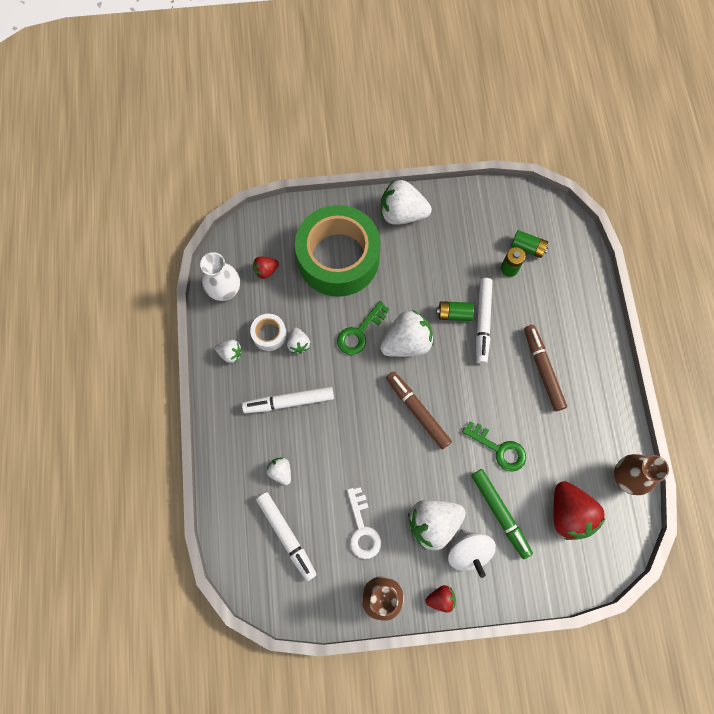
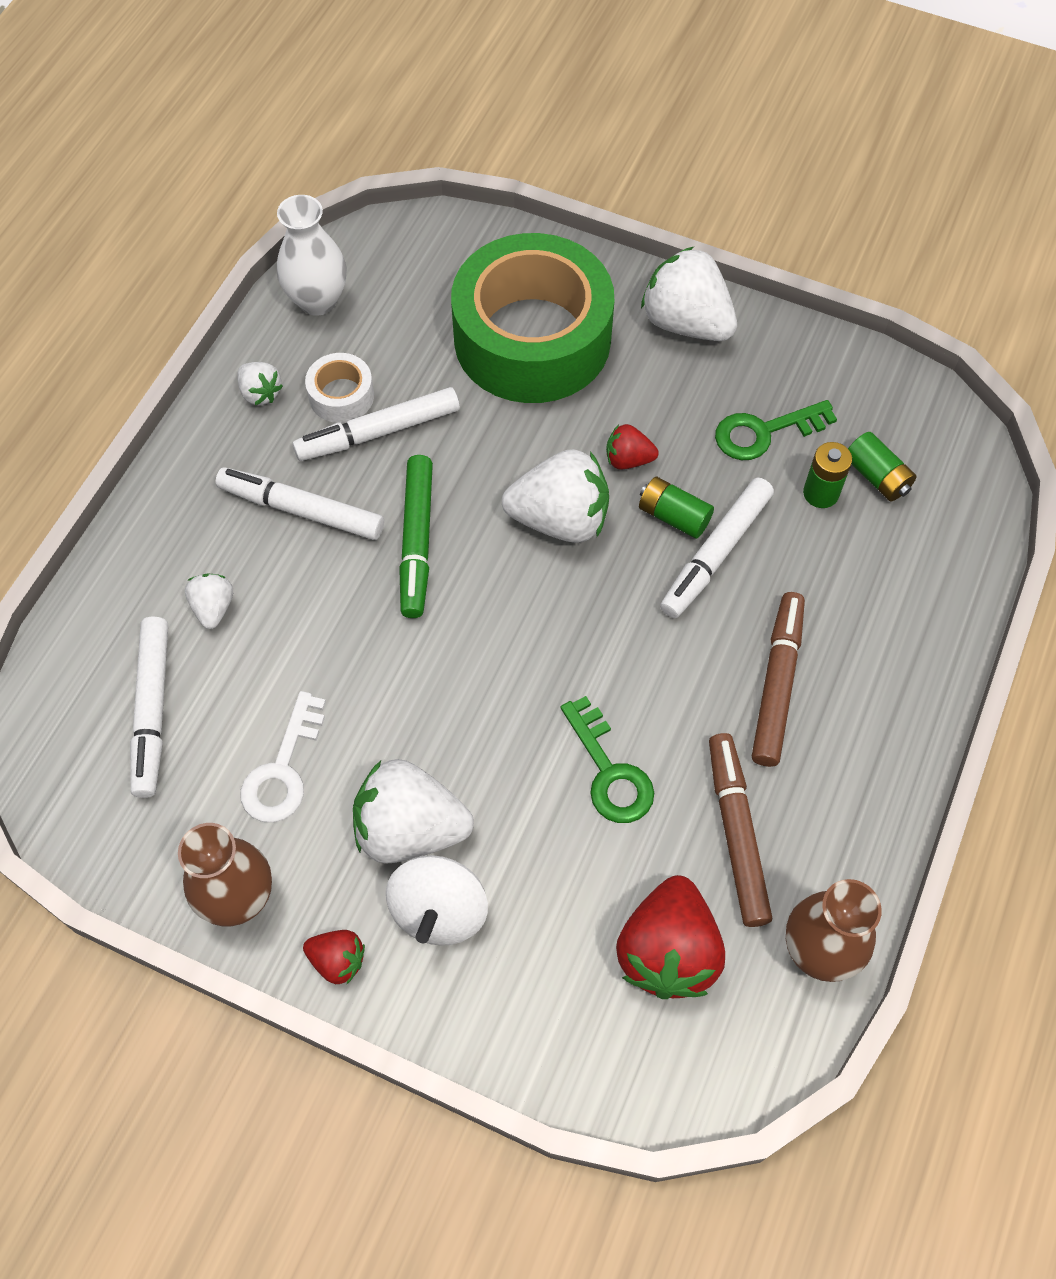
camera: 30 degrees right, 10 degrees down
red strawberry [253,256,279,279] -> red strawberry moved to [606,424,659,469]
white strawberry [287,328,310,354] -> white marker [292,387,460,461]
green key [337,301,389,355] -> green key moved to [715,400,837,460]
brown marker [386,372,452,449] -> brown marker moved to [709,733,772,927]
green marker [471,469,533,559] -> green marker moved to [399,455,433,618]

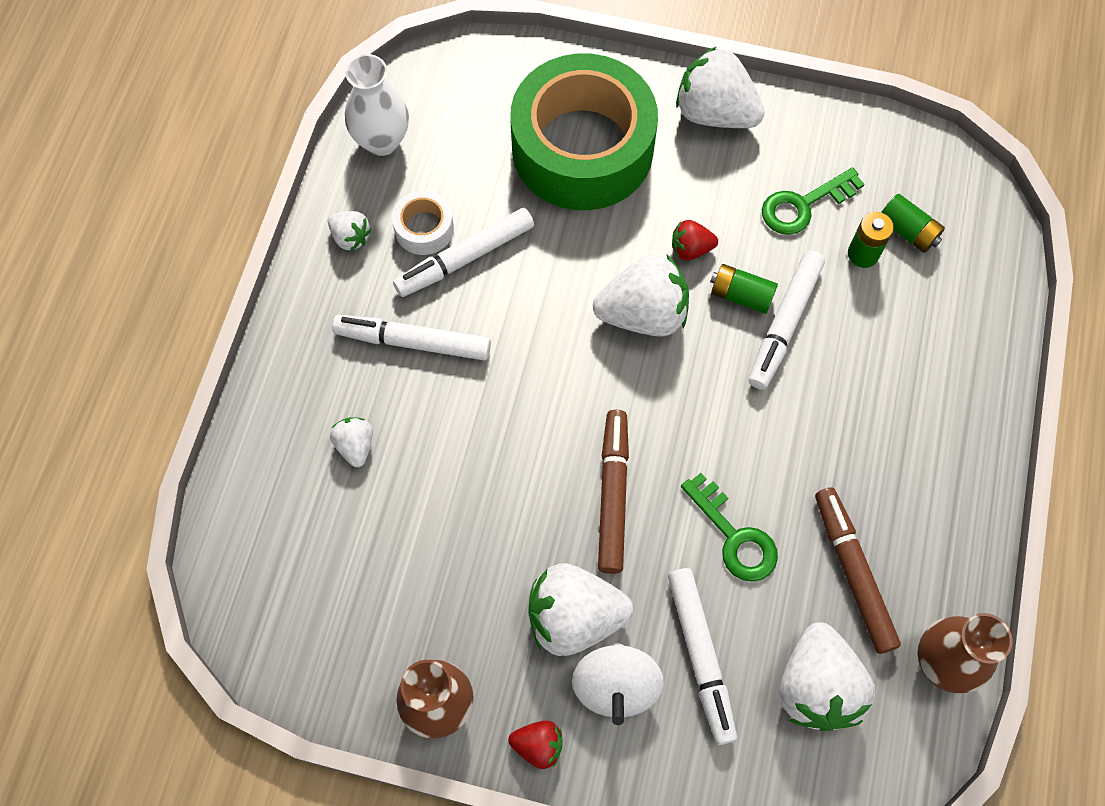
camera: 10 degrees left, 5 degrees up
white marker [130,617,168,798] -> white marker moved to [668,568,737,745]
white key [240,691,326,823] -> none
green marker [399,455,433,618] -> none
red strawberry [616,875,725,999] -> white strawberry [780,622,876,731]
brown marker [752,592,805,767] -> brown marker moved to [598,410,629,574]

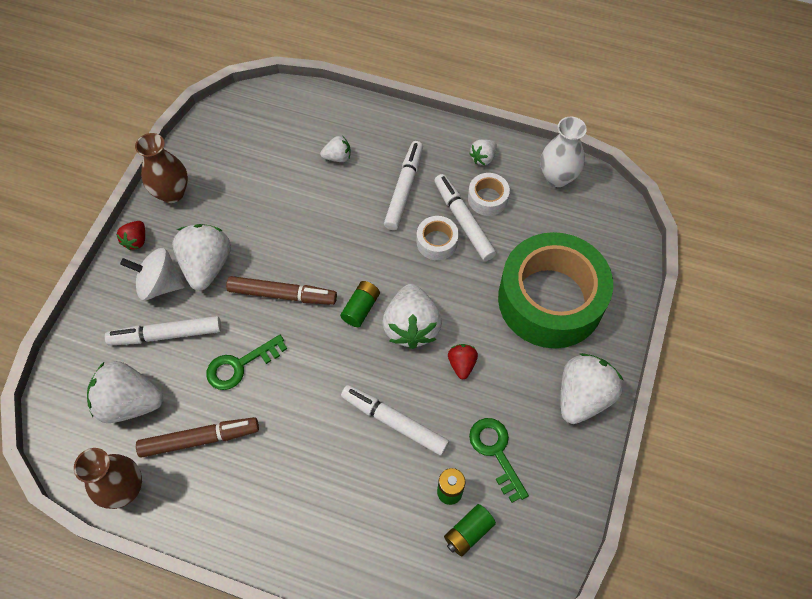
camera: 95 degrees right, 5 degrees down
green battery [710,264,778,314] -> green battery moved to [340,281,380,327]
none -> white tape [417,216,459,260]

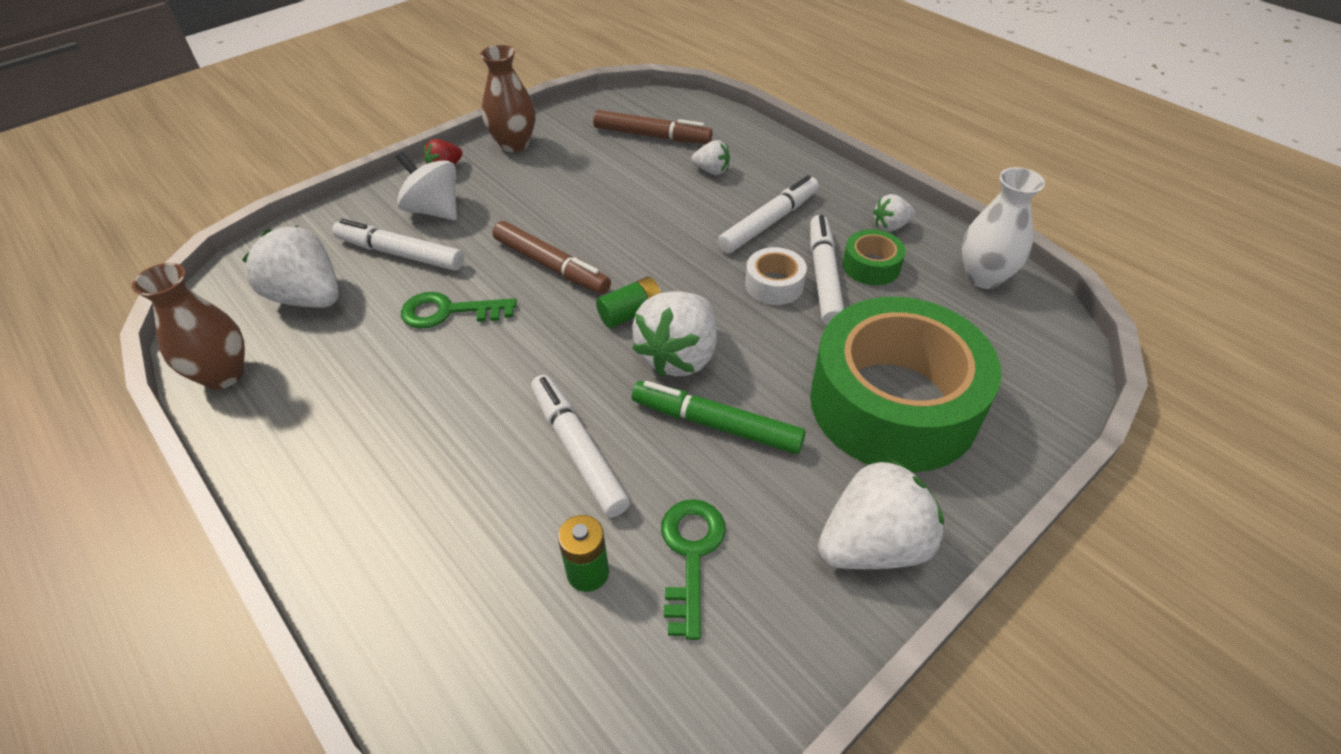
camera: 30 degrees right, 15 degrees down
brown marker [136,417,259,458] -> brown marker moved to [593,110,713,144]
white strawberry [172,224,231,290] -> none
green battery [444,504,496,556] -> none
red strawberry [448,344,478,379] -> green marker [632,381,806,454]
white tape [468,173,510,216] -> green tape [843,230,906,285]

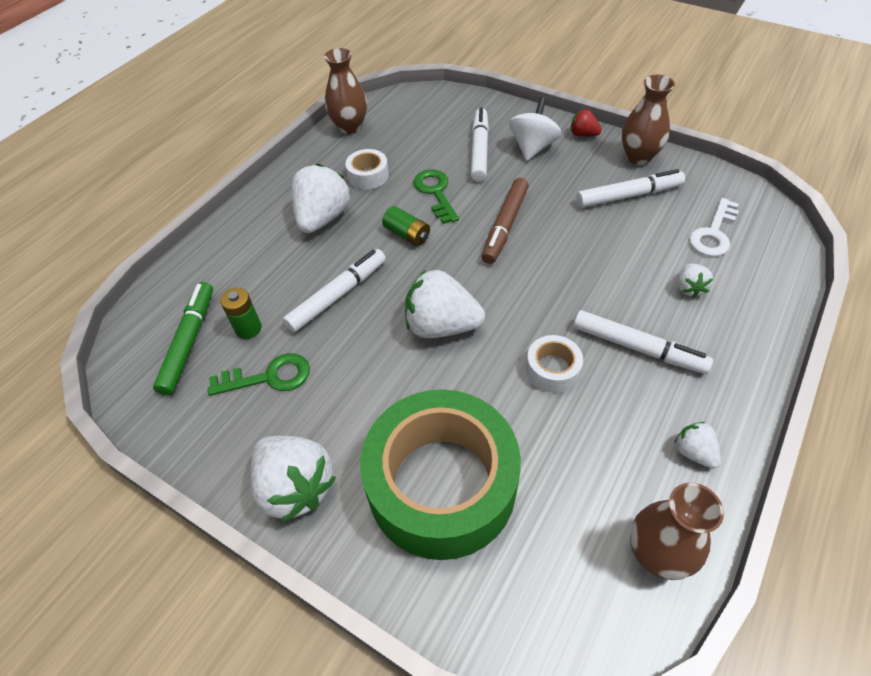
camera: 75 degrees right, 5 degrees up
white strawberry [242,226,339,308] -> white strawberry moved to [291,164,350,233]
brown marker [593,110,713,144] -> white key [689,198,739,257]
green battery [596,276,661,328] -> green battery moved to [382,206,430,246]
green marker [632,381,806,454] -> green marker moved to [153,282,213,396]
white marker [810,215,844,325] -> white marker moved to [576,169,685,208]
green tape [843,230,906,285] -> none
white vase [962,167,1045,289] -> brown vase [630,482,724,580]
none -> white tape [345,149,389,190]

